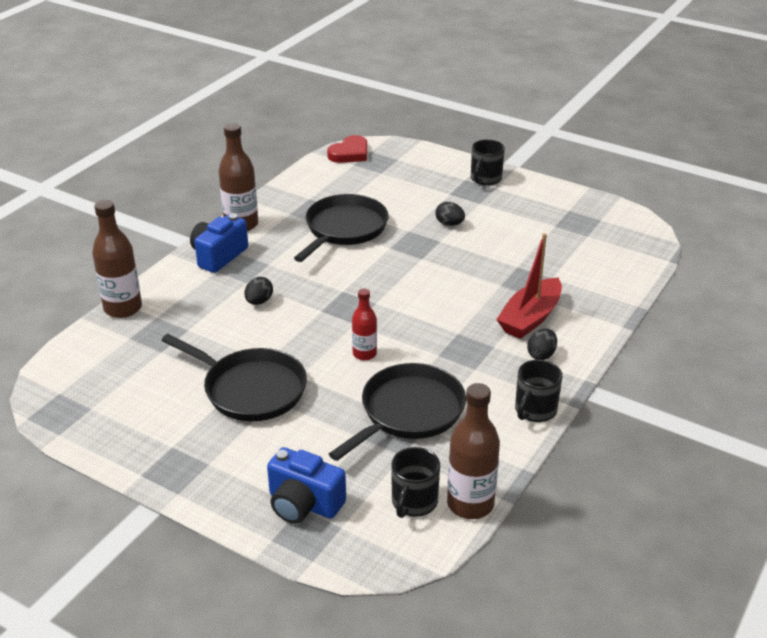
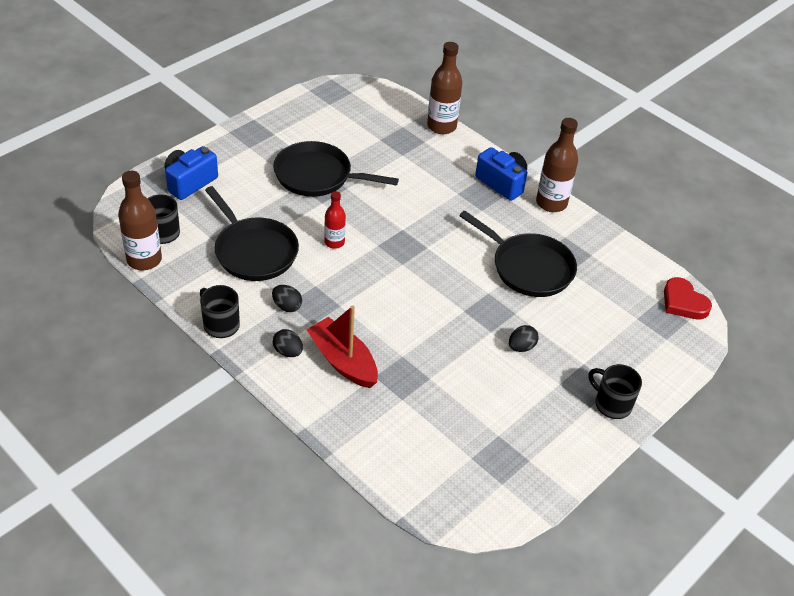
camera: 100 degrees right, 10 degrees up
black pan [161,334,307,421] -> black pan turned 60 degrees clockwise [273,141,399,197]
black egg [244,277,273,305] -> black egg moved to [272,285,302,312]

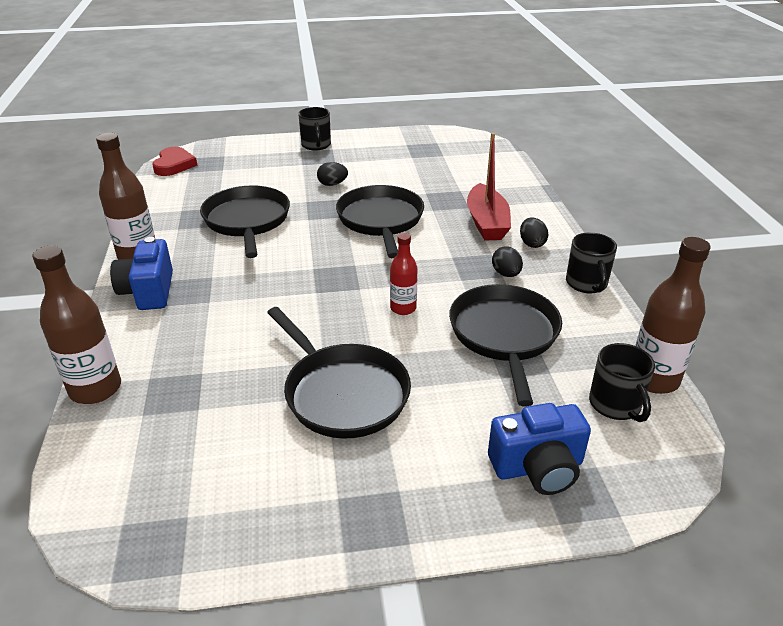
camera: 140 degrees left, 10 degrees down
none -> black pan [336,185,424,258]

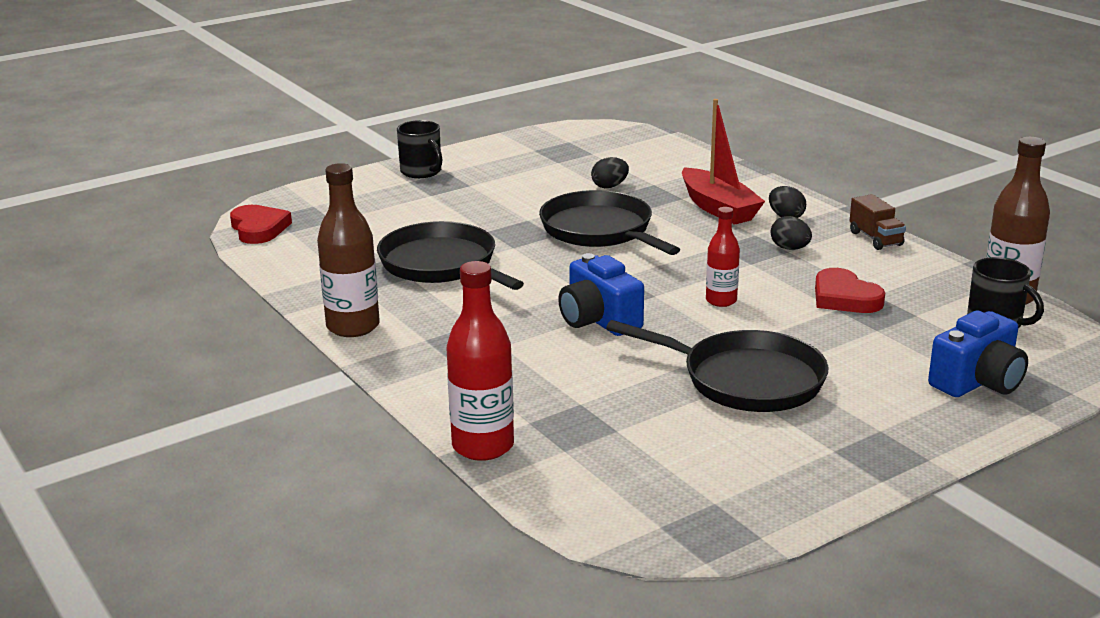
camera: 25 degrees left, 10 degrees down
brown bottle [32,245,121,404] -> red bottle [446,261,514,461]
blue camera [110,237,173,310] -> blue camera moved to [558,253,644,336]
black egg [317,162,348,186] -> black egg moved to [591,157,629,188]
black pan [449,284,562,406] -> red heart [815,268,885,313]
black mug [566,233,617,293] -> brown truck [849,194,906,250]

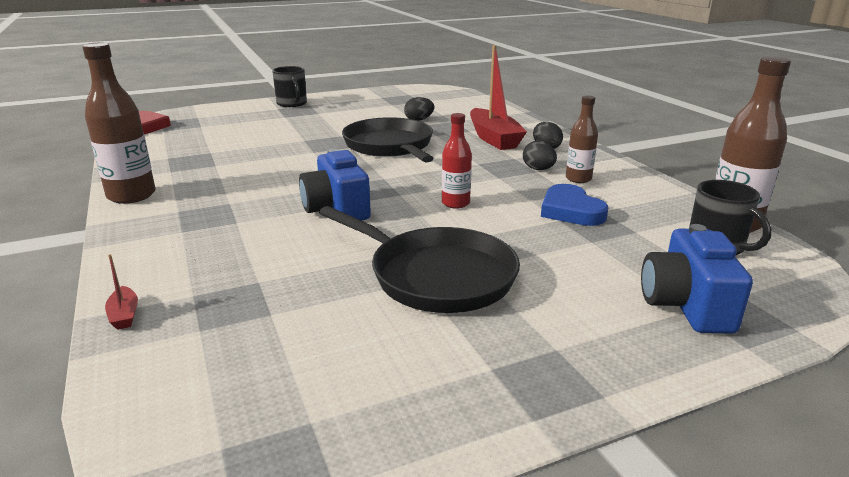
camera: 10 degrees right, 0 degrees up
black pan [377,221,524,290] -> none
red bottle [446,261,514,461] -> red boat [105,254,138,330]
red heart [815,268,885,313] -> blue heart [541,184,608,226]
brown truck [849,194,906,250] -> none
blue camera [928,310,1028,397] -> blue camera turned 120 degrees clockwise [641,224,753,334]
none -> brown bottle [566,95,598,183]

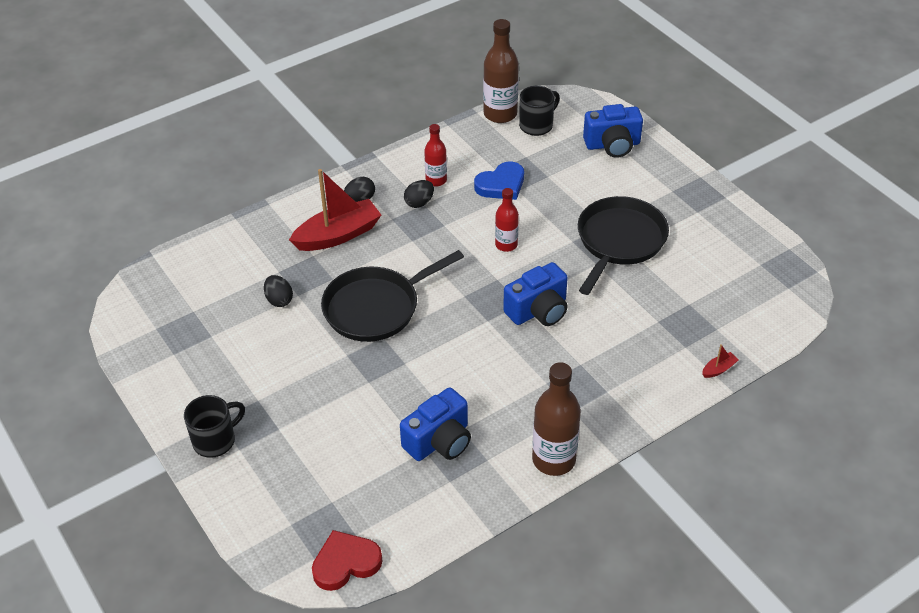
camera: 100 degrees left, 20 degrees up
brown bottle [566,95,598,183] -> red bottle [424,124,447,186]
none -> blue camera [400,387,471,461]

